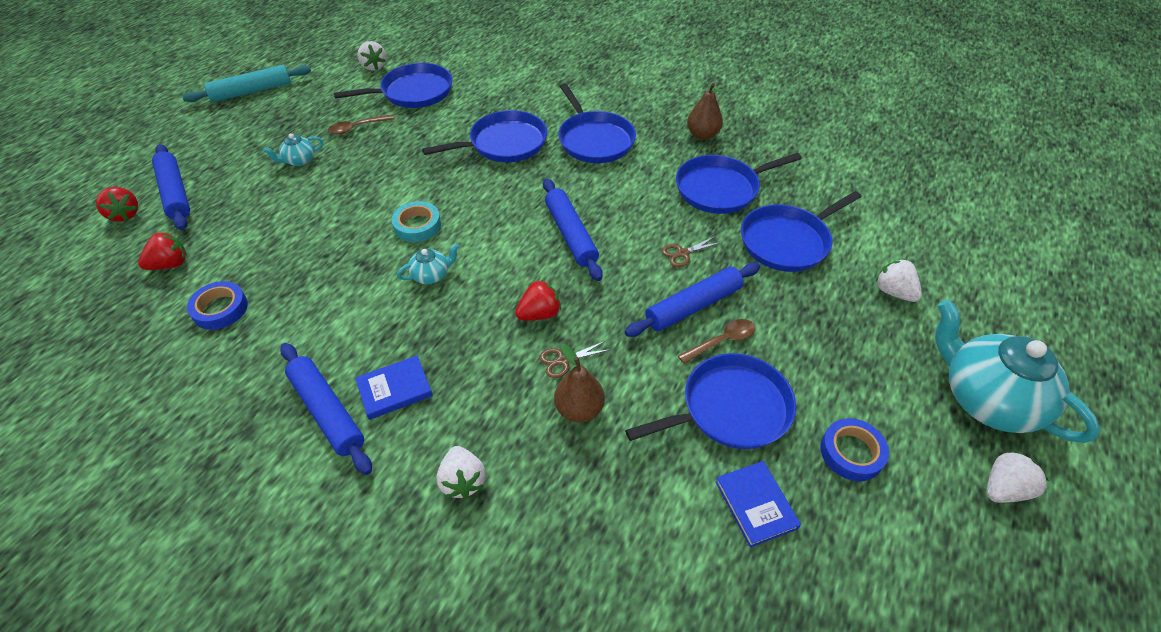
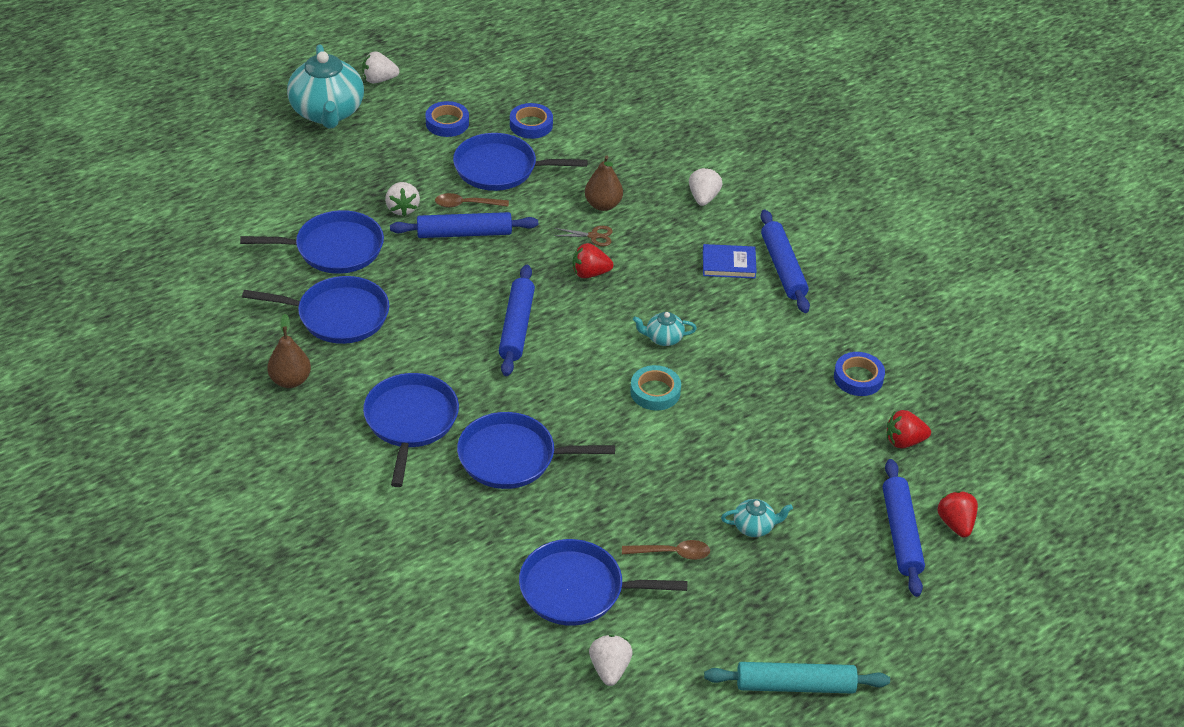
camera: 155 degrees left, 5 degrees down
brown scissors [662,236,722,267] -> none
blue book [715,461,801,548] -> blue tape [510,103,553,139]
white strawberry [876,259,922,302] -> white strawberry moved to [385,182,420,216]

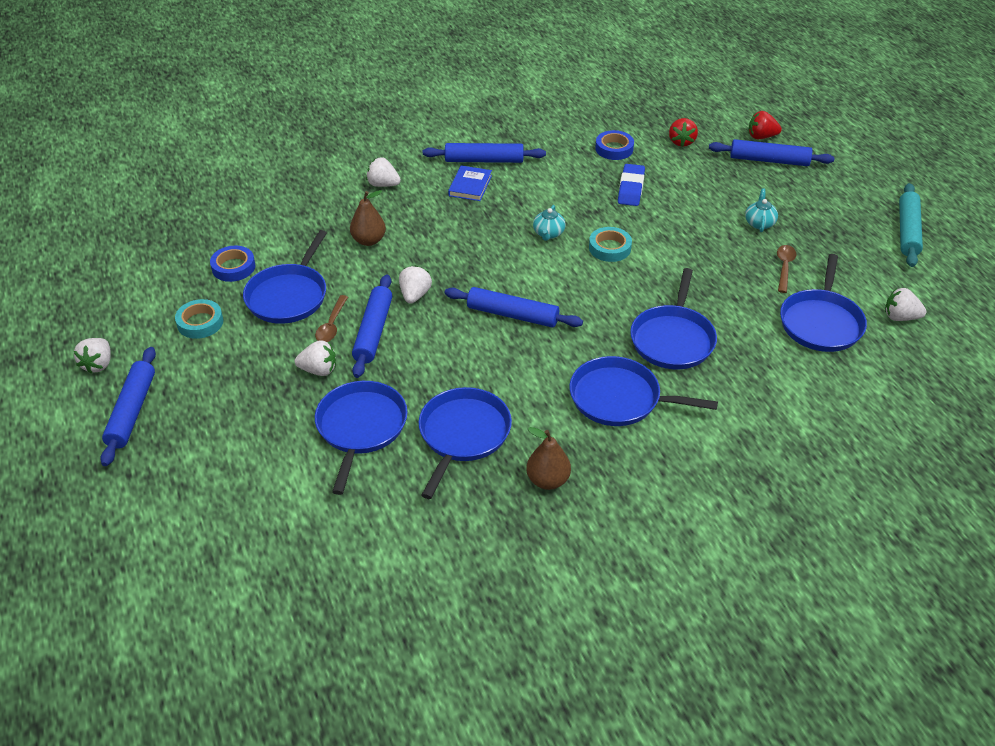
camera: 75 degrees left, 0 degrees up
turquoise teapot [287,44,364,129] -> blue rolling pin [100,347,156,466]
blue tape [425,101,469,137] -> turquoise tape [175,299,223,339]
brown scissors [553,226,613,246] -> none
red strawberry [572,243,614,278] -> none
none -> white strawberry [399,266,432,304]
none -> blue eraser [618,164,645,206]

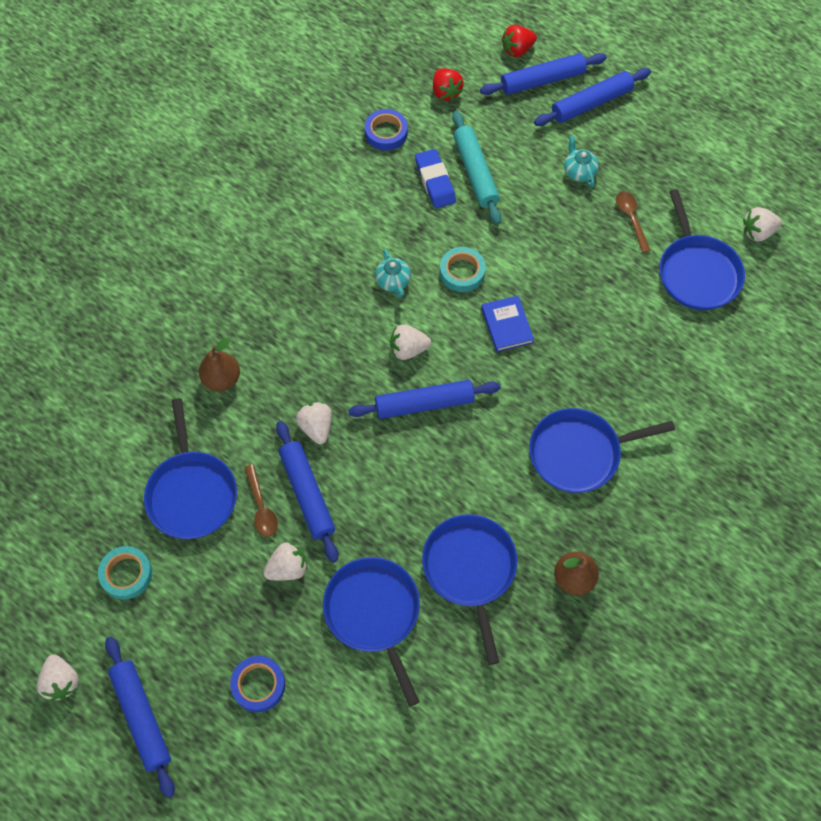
camera: 30 degrees left, 20 degrees up
blue tape [210,246,255,282] -> blue tape moved to [230,656,285,712]
white strawberry [366,157,401,187] -> white strawberry moved to [390,324,431,360]
blue rolling pin [423,143,546,163] -> blue rolling pin moved to [534,68,651,126]
blue book [448,165,492,201] -> blue book moved to [481,296,534,352]
blue pan [630,268,717,369] -> none
turquoise rolling pin [899,183,923,267] -> turquoise rolling pin moved to [452,111,501,224]

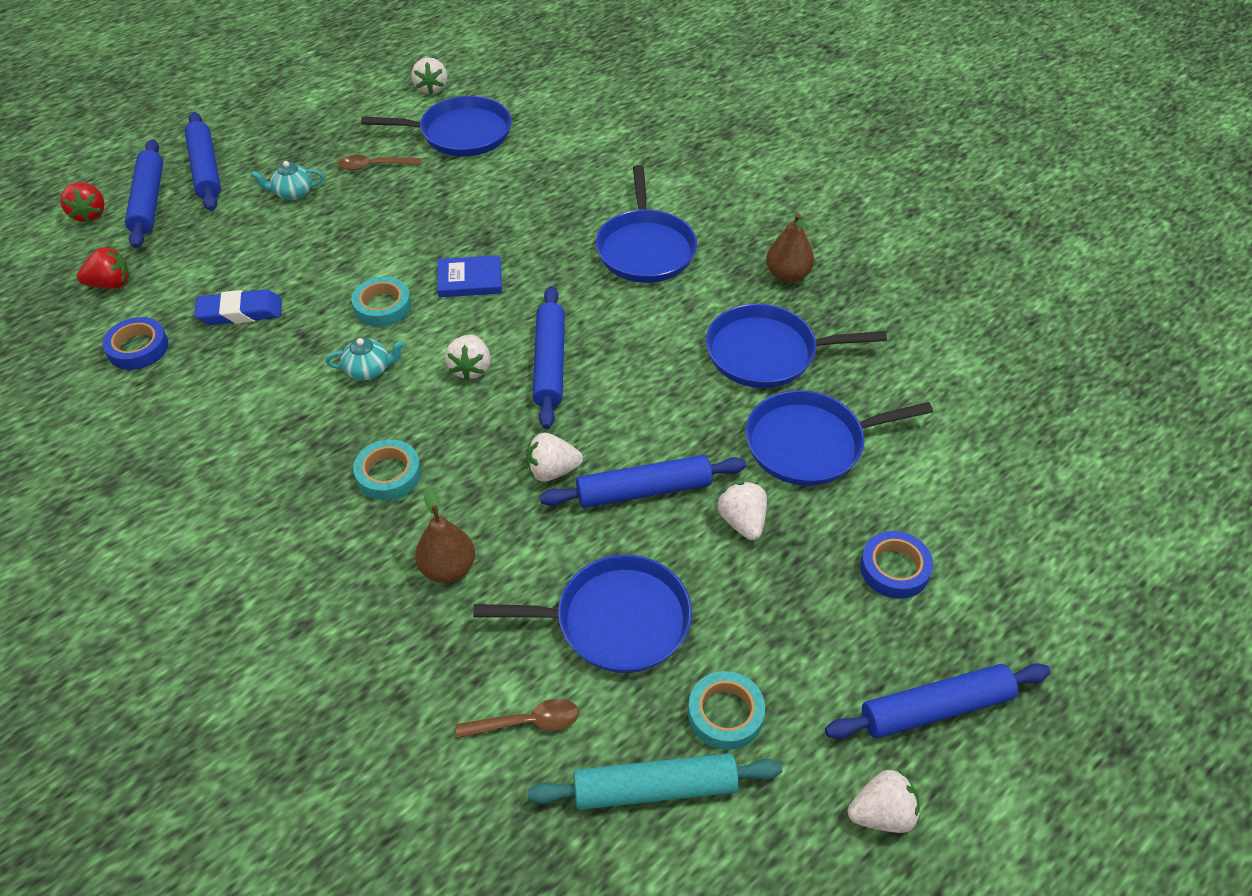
camera: 80 degrees left, 15 degrees down
brown spoon [244,464,278,537] -> brown spoon moved to [456,699,579,738]
turquoise rolling pin [452,111,501,224] -> turquoise rolling pin moved to [528,753,782,810]
none -> turquoise tape [353,439,421,501]

